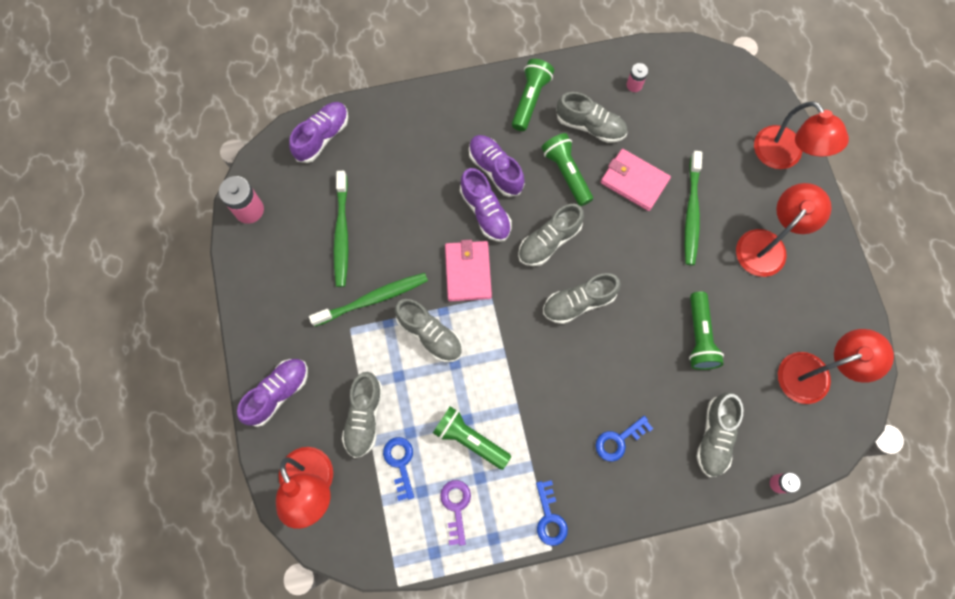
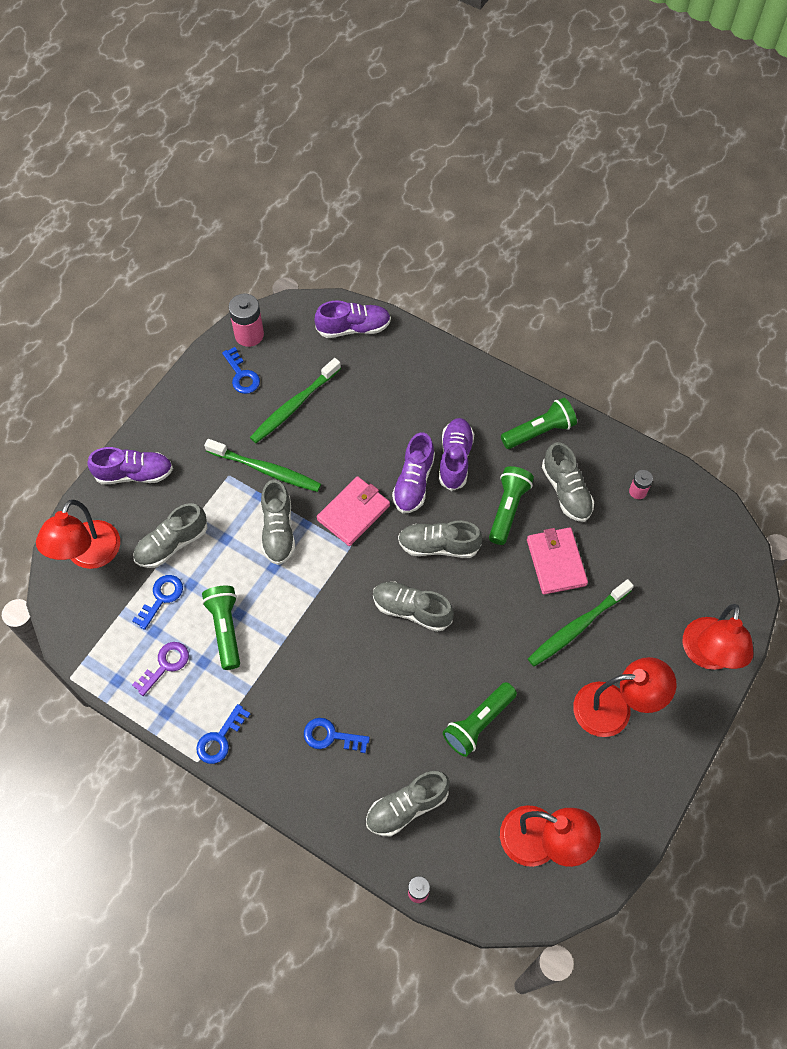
camera: 45 degrees right, 10 degrees down
none -> blue key [222,347,260,394]

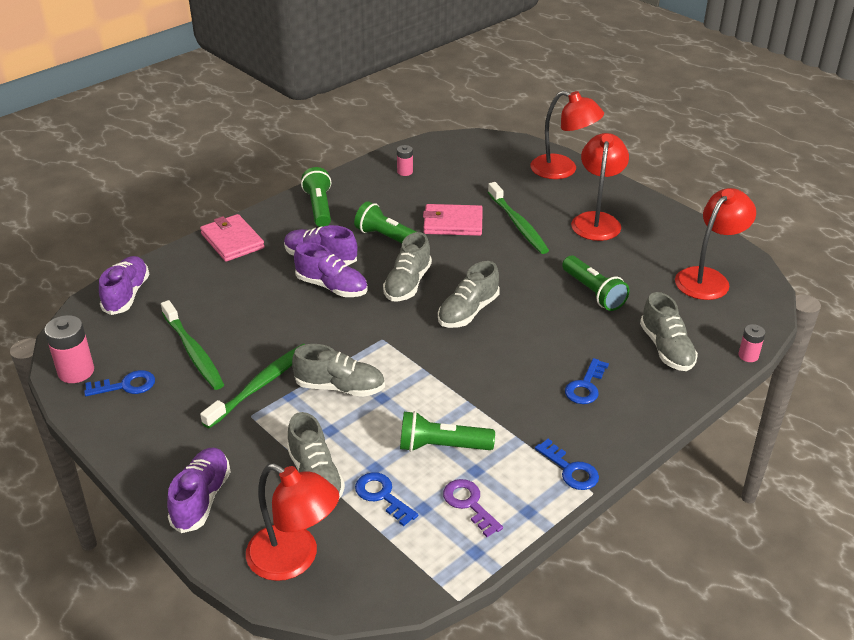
camera: 75 degrees left, 25 degrees down
pink wallet [317,476,390,546] -> pink wallet moved to [200,214,265,262]
grey shoe [542,442,594,522] -> none

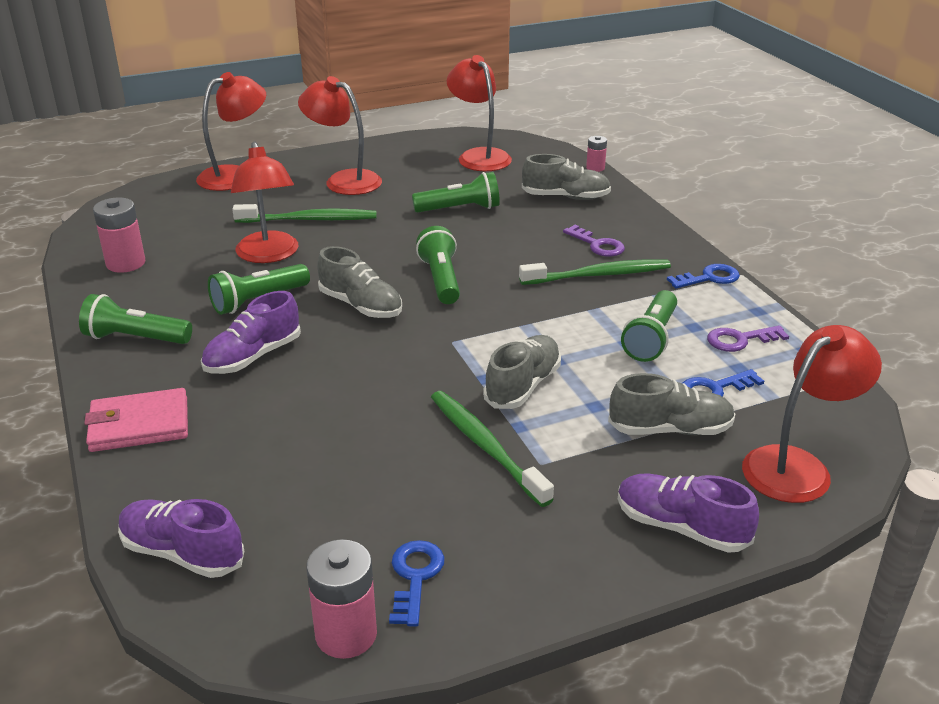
camera: 70 degrees left, 5 degrees down
green toothbrush [161,300,224,390] -> green toothbrush moved to [519,259,671,285]
purple shoe [294,242,368,297] -> none
pink battery [397,145,413,176] -> pink battery [93,197,145,273], size x1.74
pink wallet [423,204,483,236] -> red lamp [231,141,298,263]
grey shoe [438,261,500,328] -> green flashlight [416,226,460,304]
blue key [565,358,609,404] -> purple key [563,225,625,257]

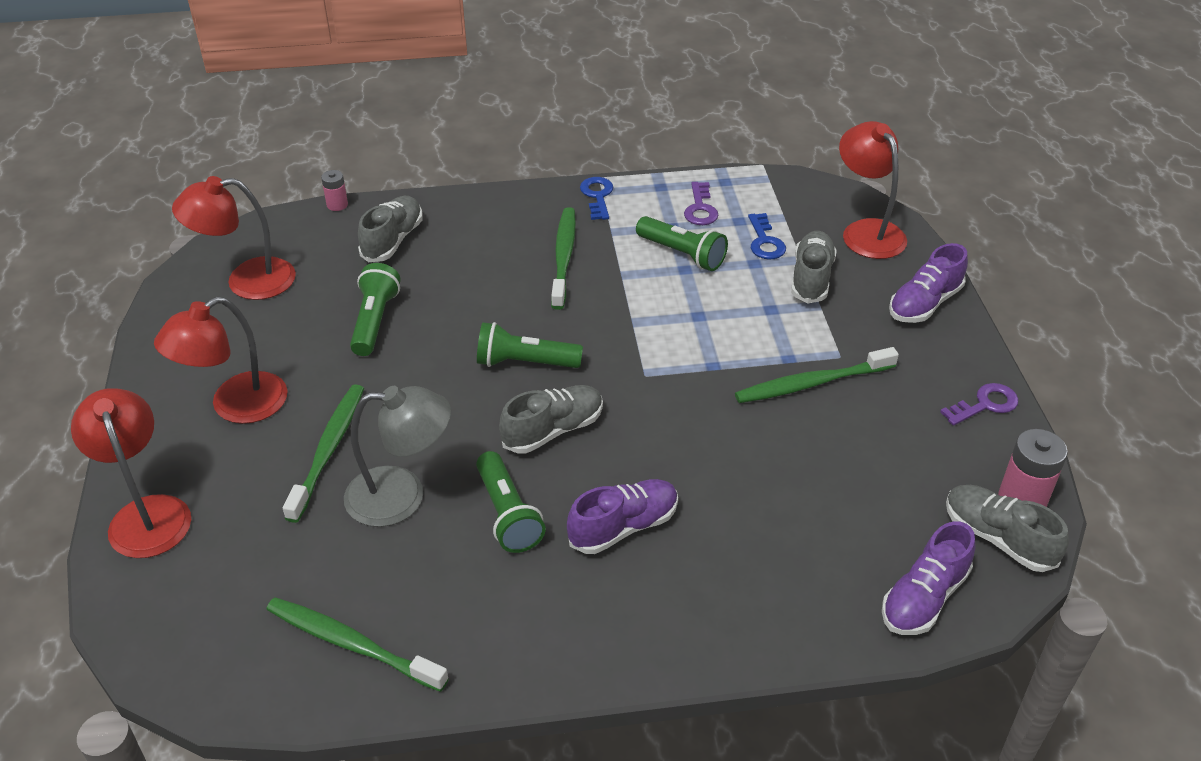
camera: 75 degrees left, 10 degrees up
green flashlight [79,294,192,344] -> none
pink wallet [84,388,188,452] -> none
pink battery [93,197,145,273] -> green toothbrush [266,597,449,692]
purple shoe [201,291,301,374] -> purple shoe turned 90 degrees counterclockwise [567,479,678,554]
red lamp [231,141,298,263] -> grey lamp [344,386,451,527]
blue key [389,540,445,626] -> none
grey shoe [483,335,561,409] -> grey shoe moved to [946,485,1069,572]
purple key [563,225,625,257] -> purple key moved to [940,383,1018,426]

